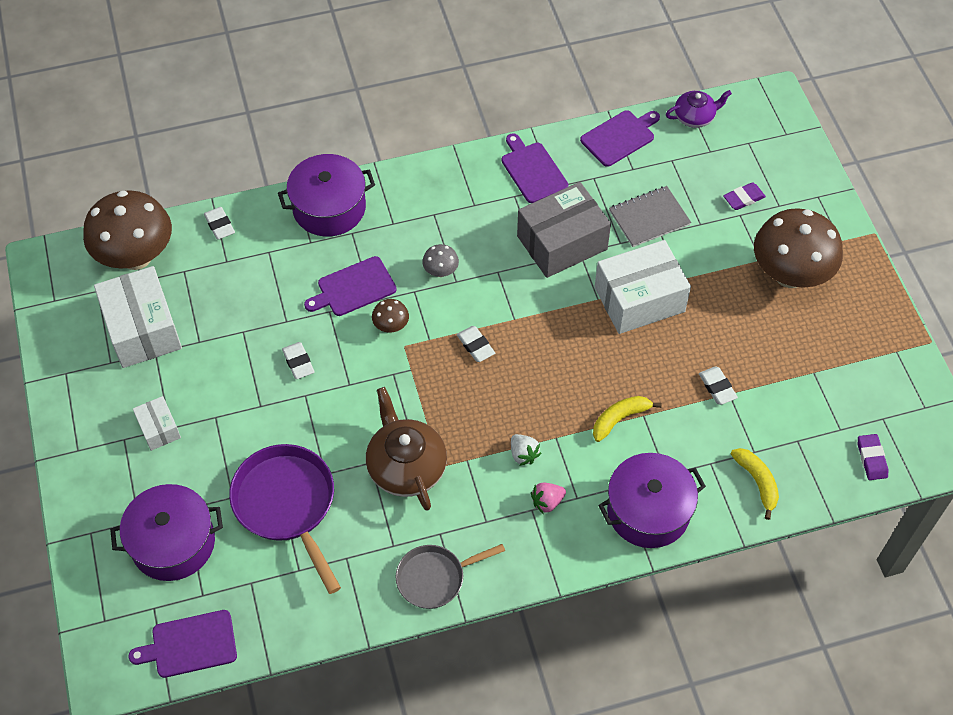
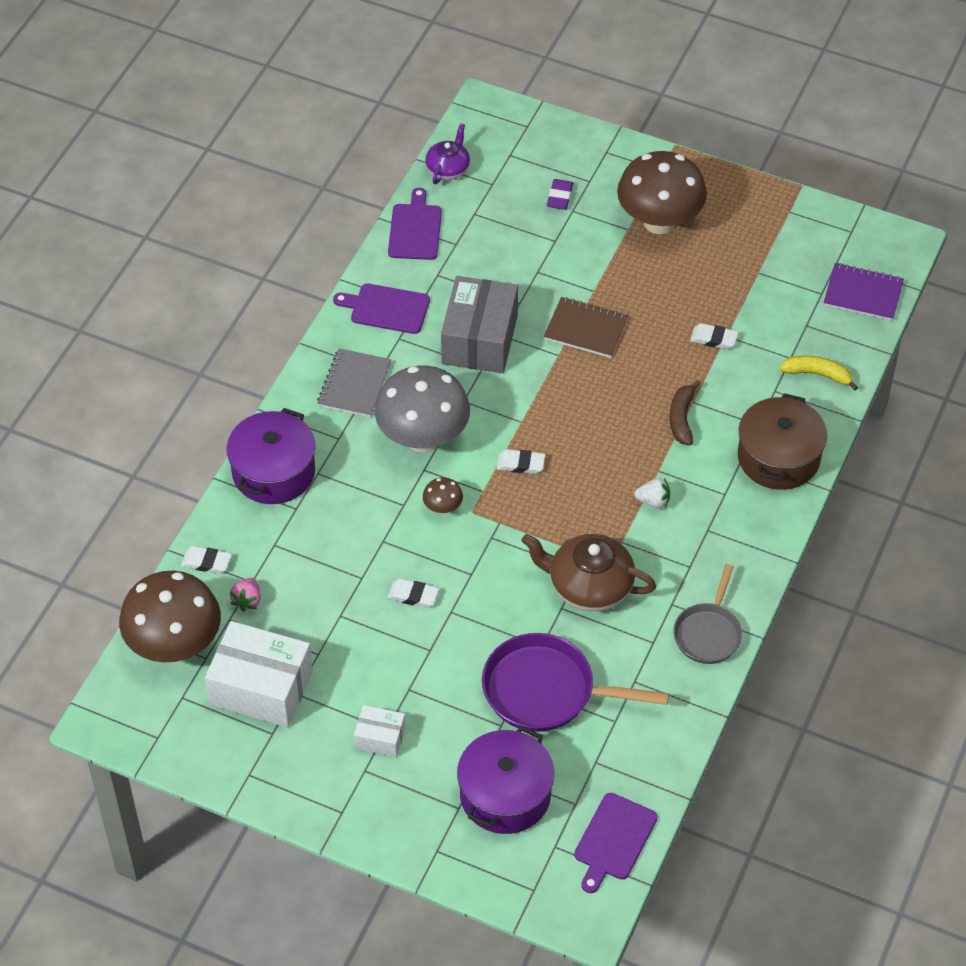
camera: 50 degrees left, 5 degrees down
purple cutting board [304,256,397,316] -> none
grey mushroom [422,244,459,277] -> grey mushroom [375,365,470,452], size x2.39
pink strawberry [531,483,566,514] -> pink strawberry moved to [230,578,261,612]
yellow banana [593,396,661,442] -> brown banana [669,380,701,445]
white box [595,240,691,334] -> brown notebook [544,297,629,358]
purple pot [598,453,706,548] -> brown pot [738,393,827,490]
grey notebook [609,186,691,247] -> grey notebook moved to [317,348,392,417]
purple eraser [858,434,888,480] -> purple notebook [823,263,904,321]

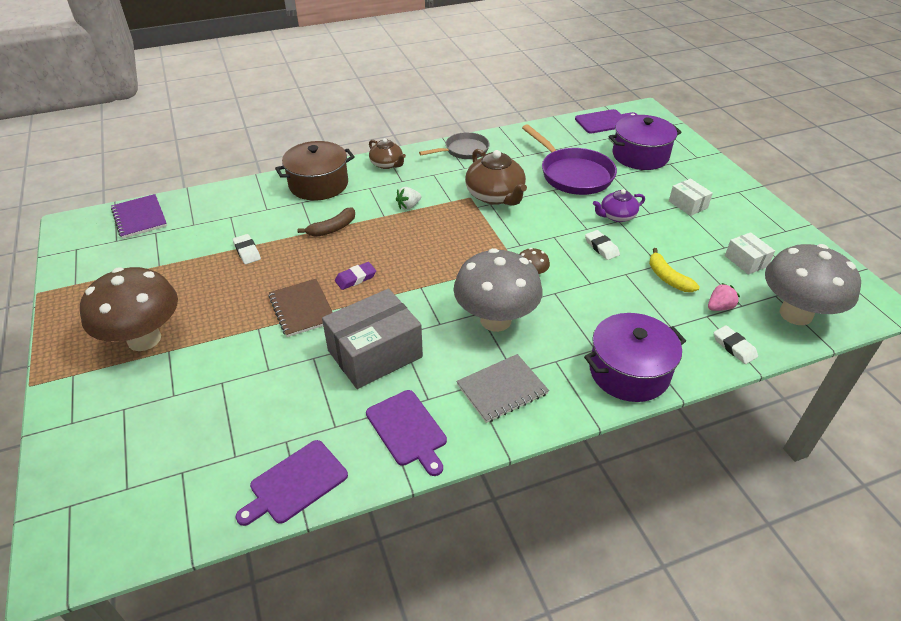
camera: 135 degrees left, 10 degrees down
brown mushroom [119,571,221,662] -> grey mushroom [765,244,861,325]
white box [205,621,313,727] -> white box [725,232,775,275], size x0.51
purple teapot [425,123,470,184] -> purple teapot moved to [593,189,645,222]
white eraser [497,449,545,474] -> none
purple eraser [547,179,573,210] -> purple eraser moved to [335,262,376,290]
white strawberry [634,478,670,509] -> white strawberry turned 90 degrees counterclockwise [396,187,421,210]
yellow banana [780,356,858,390] -> yellow banana moved to [649,248,700,292]
none -> brown teapot [369,138,406,169]

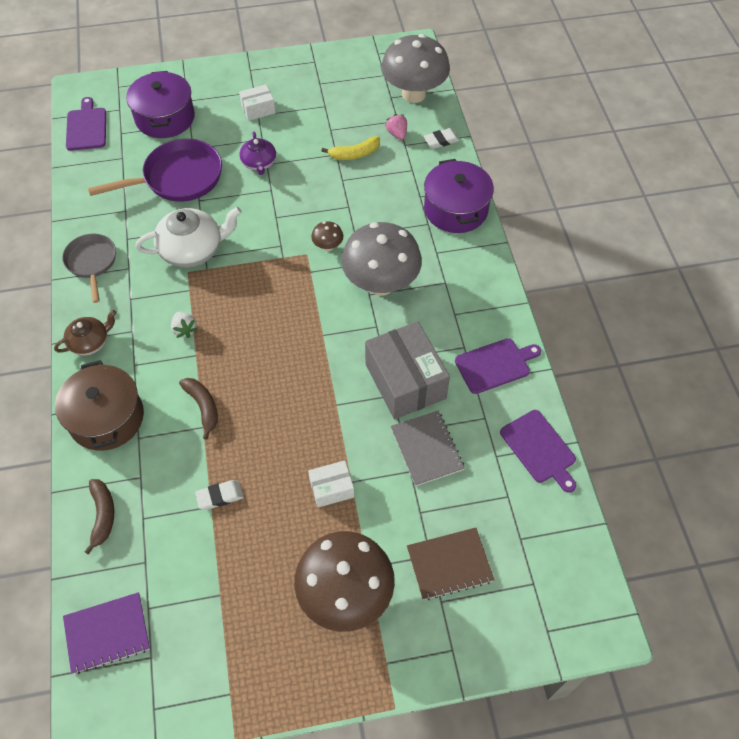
camera: 80 degrees left, 15 degrees up
brown notebook [269,279,333,337] -> brown notebook moved to [407,528,494,600]
purple eraser [335,262,376,290] -> none
grey notebook [456,354,549,423] -> grey notebook moved to [391,411,465,486]
brown teapot [465,149,527,206] -> white teapot [135,207,242,267]
white eraser [585,230,620,260] -> none
white box [725,232,775,275] -> white box moved to [308,460,354,508]
none -> brown banana [84,479,114,555]

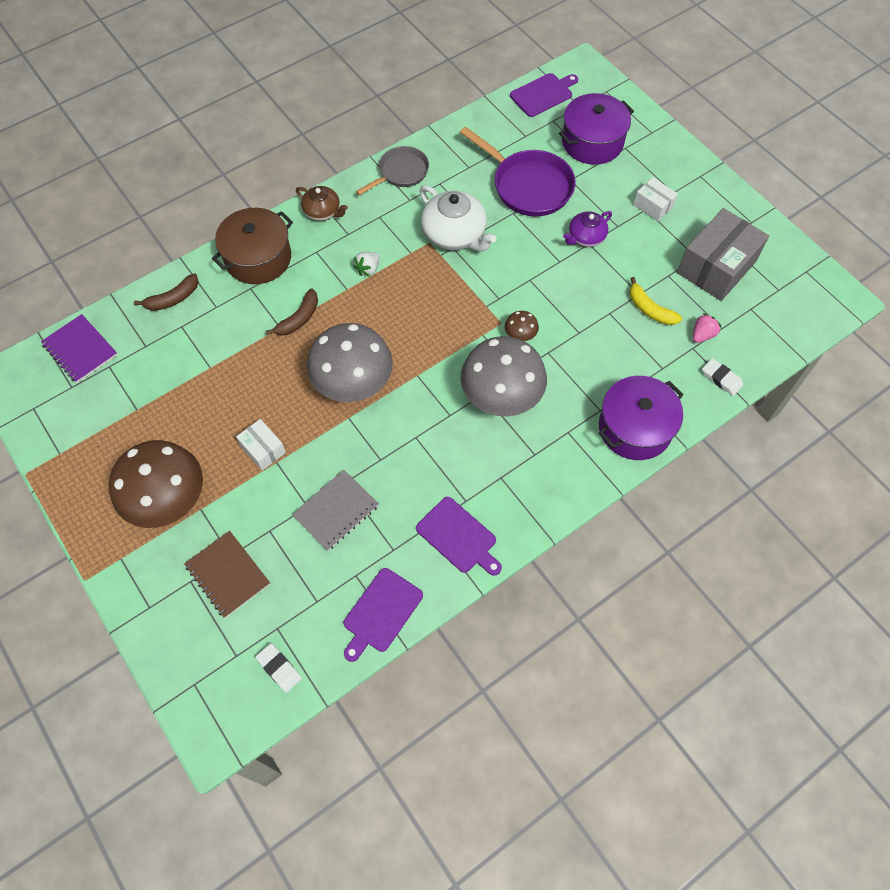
camera: 65 degrees right, 5 degrees up
white eraser [195,480,244,510] -> white eraser moved to [255,643,302,693]
grey box [365,321,450,419] -> grey box moved to [677,208,769,301]
grey mushroom [381,34,450,103] -> grey mushroom moved to [307,323,393,402]

